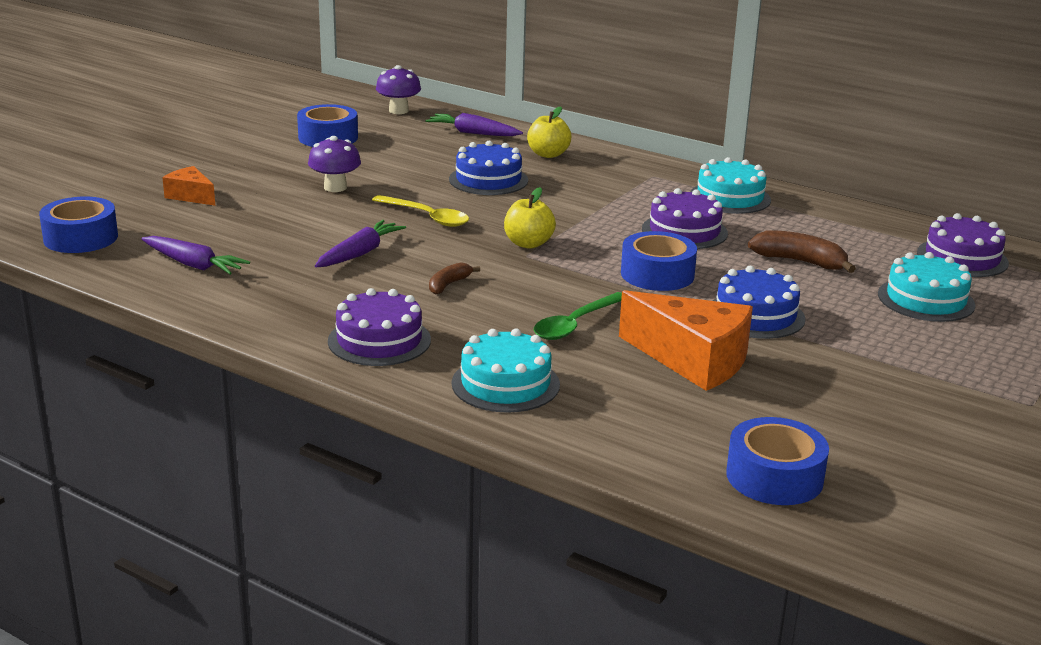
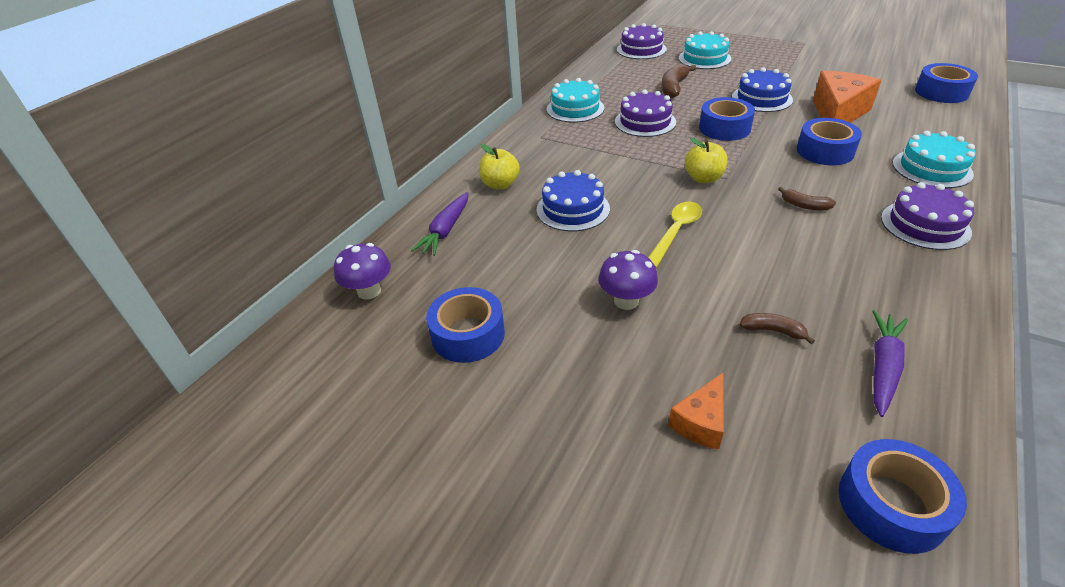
camera: 90 degrees left, 15 degrees up
purple carrot [315,220,406,267] -> none
green spoon [533,292,622,340] -> blue tape [797,118,862,165]
none -> brown banana [739,313,815,344]

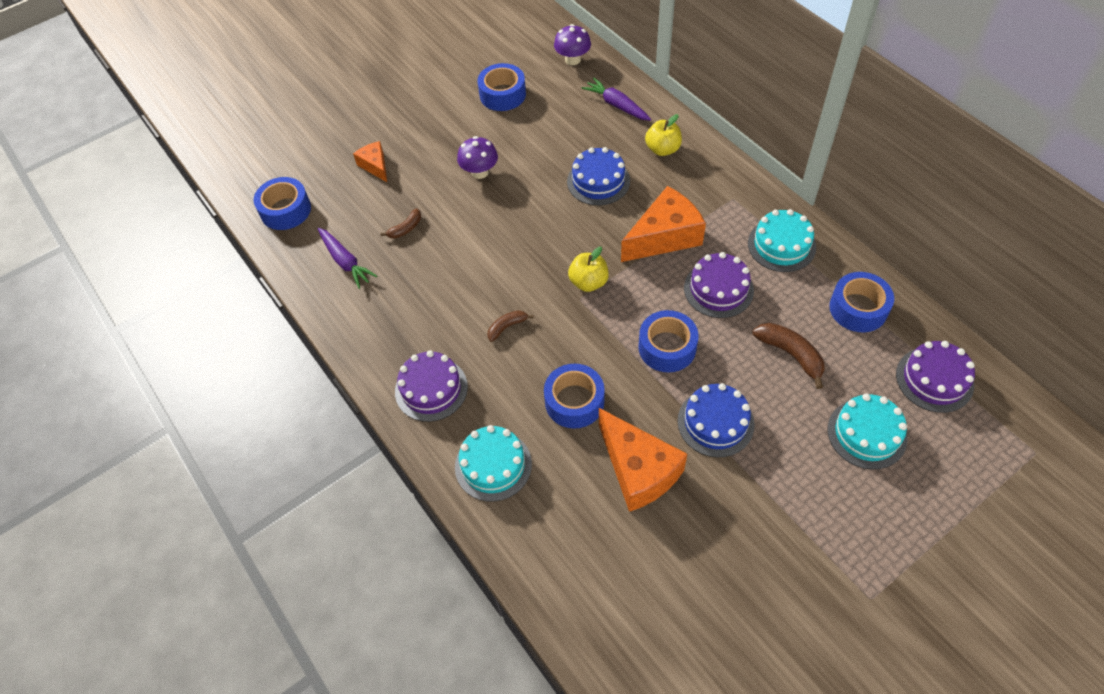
camera: 115 degrees right, 15 degrees up
yellow spoon [648,201,702,268] -> none
blue tape [915,63,978,103] -> blue tape moved to [829,272,894,332]
none -> orange cheese [621,186,706,262]

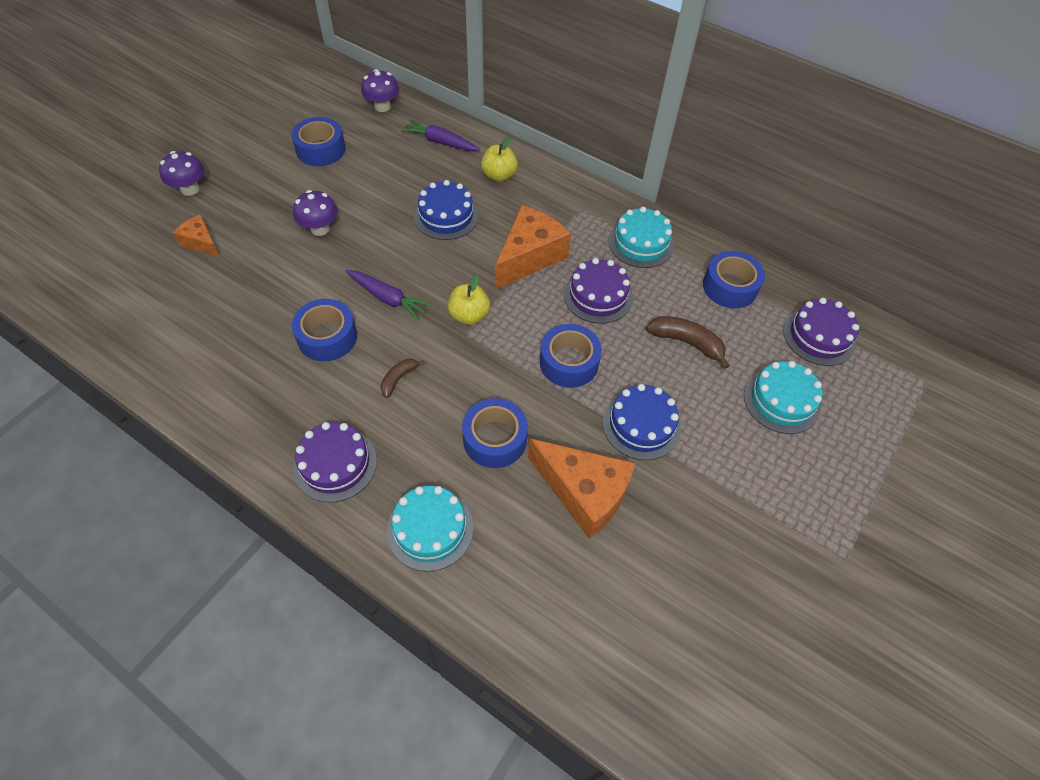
camera: 25 degrees left, 0 degrees up
blue tape [254,177,311,230] -> blue tape moved to [292,299,357,361]
purple carrot [318,228,377,289] -> purple carrot moved to [346,270,432,320]
brown banana [380,209,421,238] -> none
none -> purple mushroom [159,151,204,196]

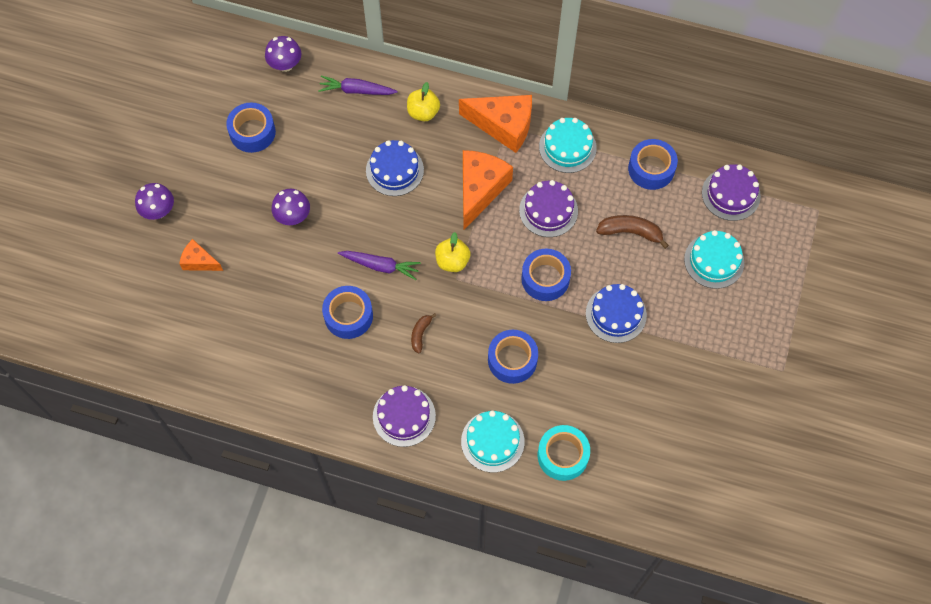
camera: 15 degrees left, 10 degrees up
orange cheese [528,439,635,539] -> orange cheese moved to [459,95,532,153]
none -> turquoise tape [538,425,590,481]

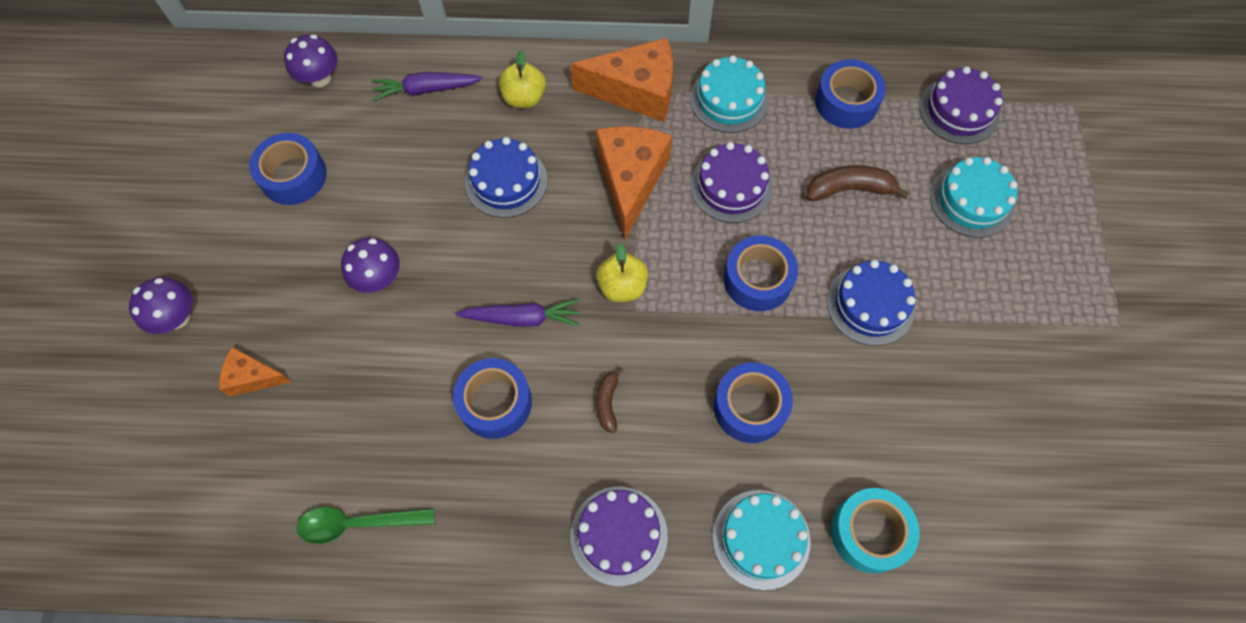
camera: 15 degrees left, 0 degrees up
none -> green spoon [297,507,434,544]

